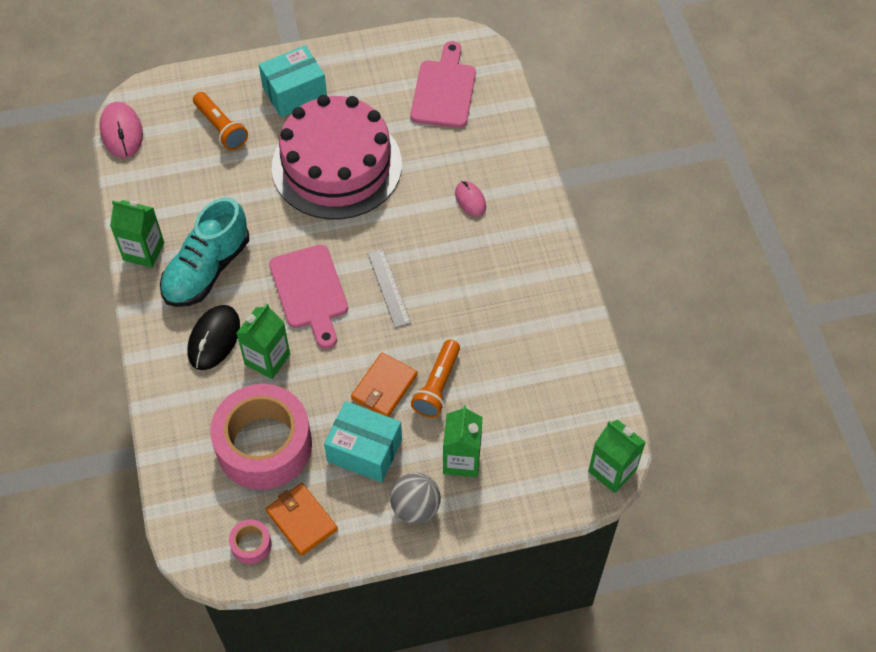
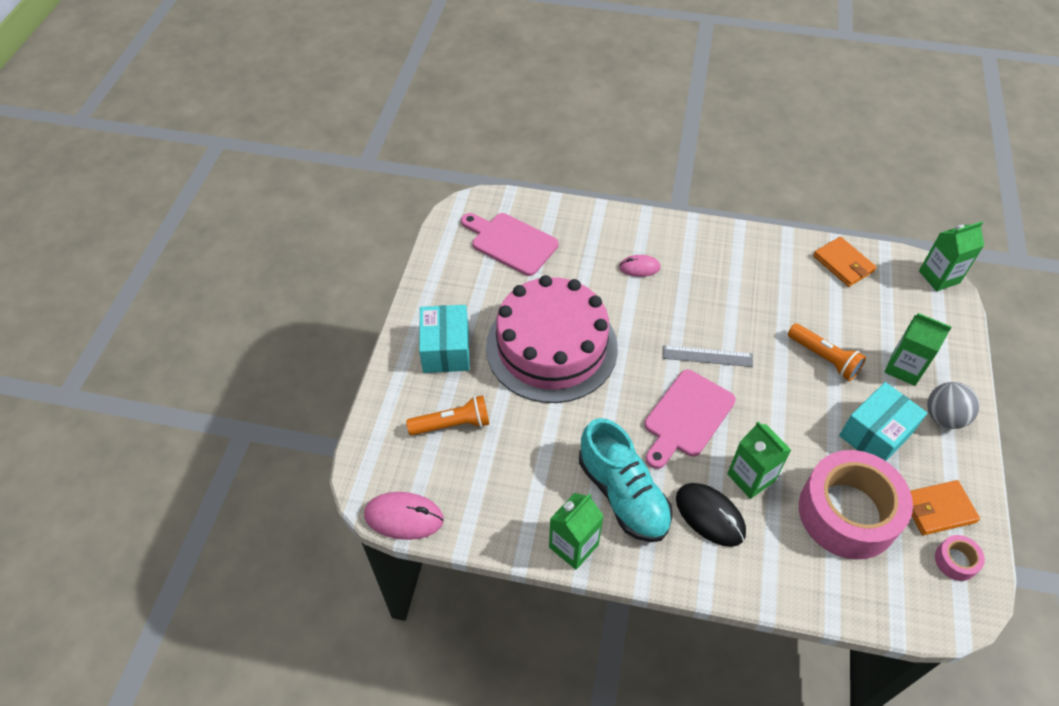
camera: 65 degrees left, 5 degrees down
pink cutting board [269,245,348,349] -> pink cutting board turned 120 degrees clockwise [644,370,736,469]
orange wallet [351,353,417,417] -> orange wallet moved to [813,237,876,287]

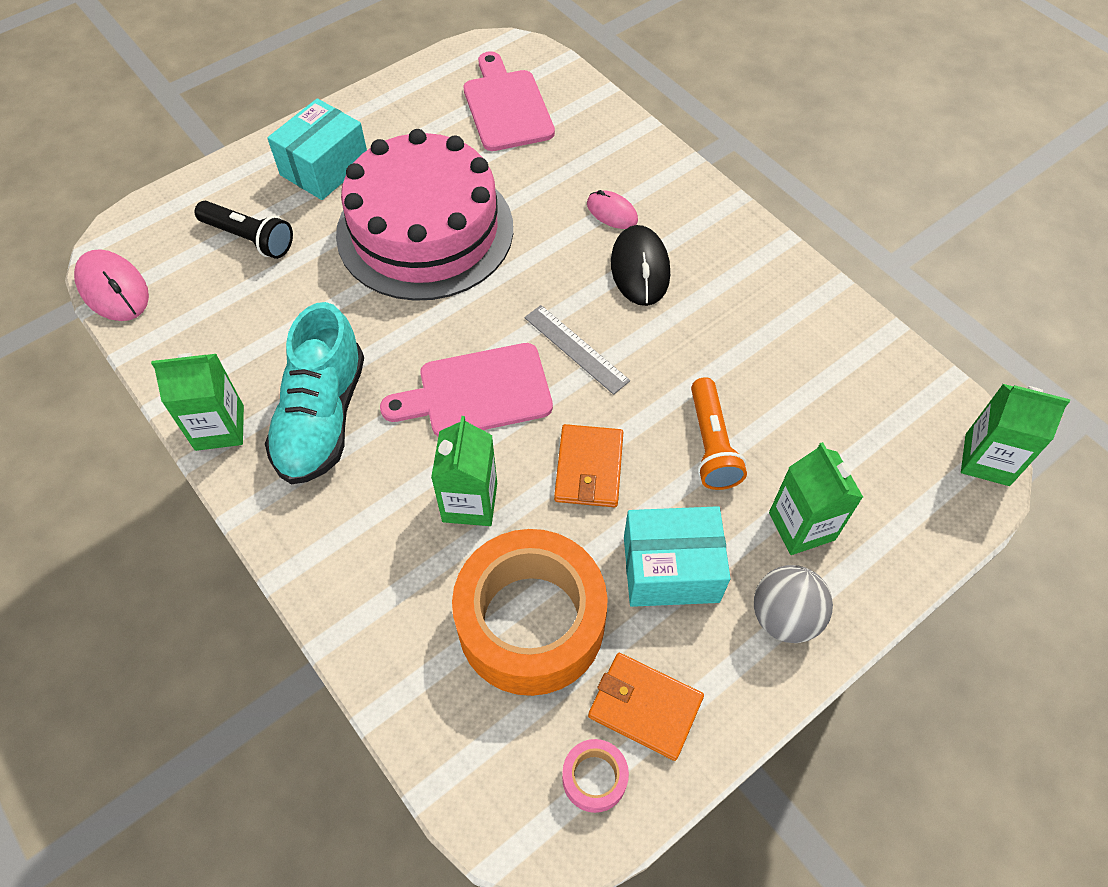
camera: 40 degrees right, 5 degrees up
orange flashlight [406,395,489,435] -> black flashlight [195,201,293,259]
black mouse [676,483,746,547] -> black mouse moved to [611,225,670,306]
pink tape [799,450,913,559] -> orange tape [452,529,608,696]
orange wallet [813,237,876,287] -> orange wallet moved to [554,424,623,507]

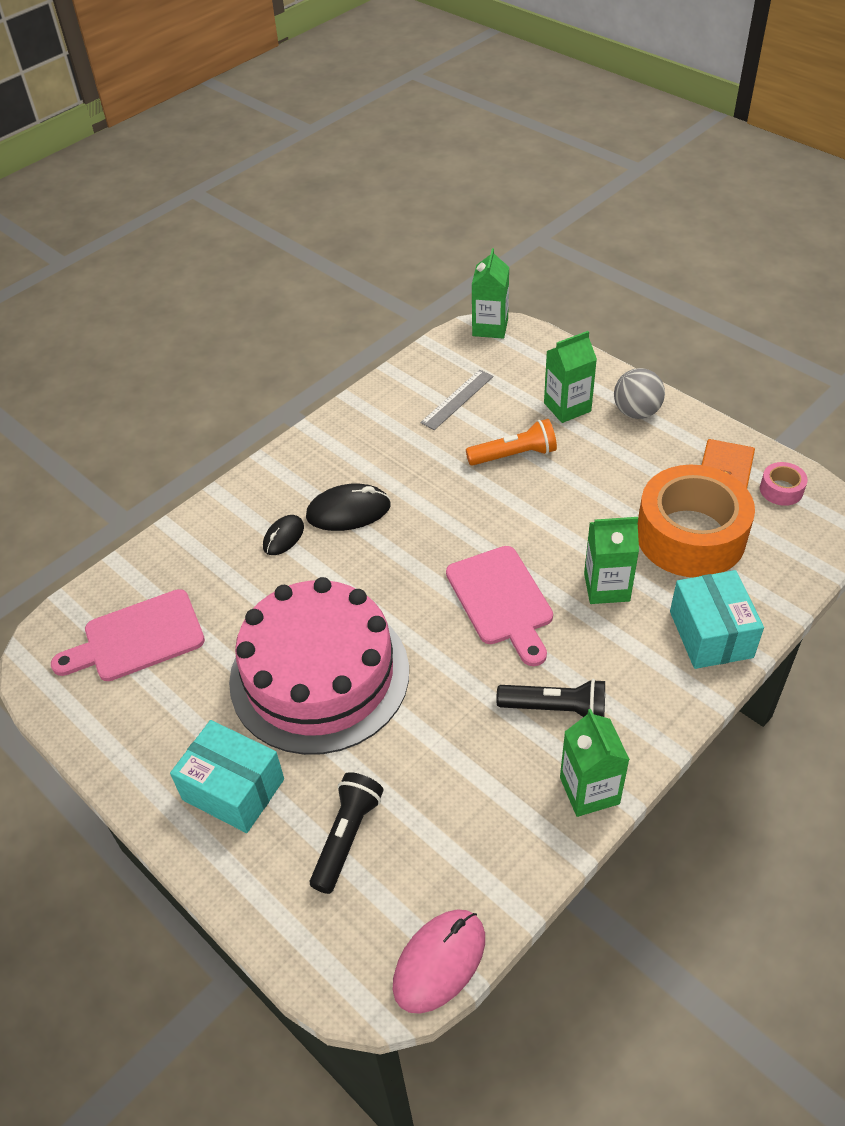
camera: 95 degrees left, 10 degrees down
turquoise shoe [265,302,364,484] -> black flashlight [496,679,605,717]
grey ruler [524,305,630,395] -> grey ruler moved to [420,370,493,430]
orange wallet [554,424,623,507] -> none
pink mouse [587,190,638,229] -> black mouse [263,515,304,555]
turquoise box [624,506,731,607] -> turquoise box moved to [670,570,764,669]

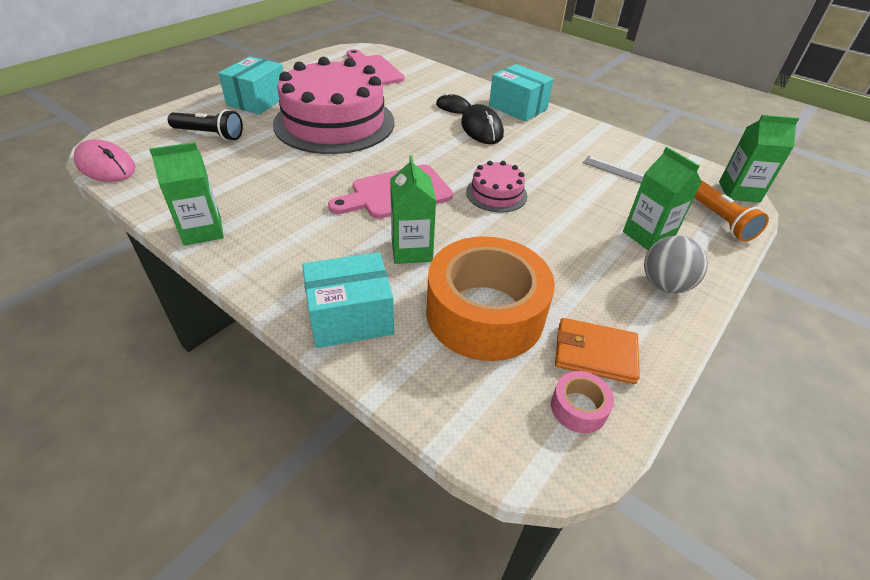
camera: 80 degrees right, 5 degrees down
orange flashlight [466,419,557,466] -> orange flashlight moved to [694,180,769,242]
black flashlight [496,679,605,717] -> none
none -> pink cake [466,161,527,213]
none -> turquoise box [489,64,554,122]

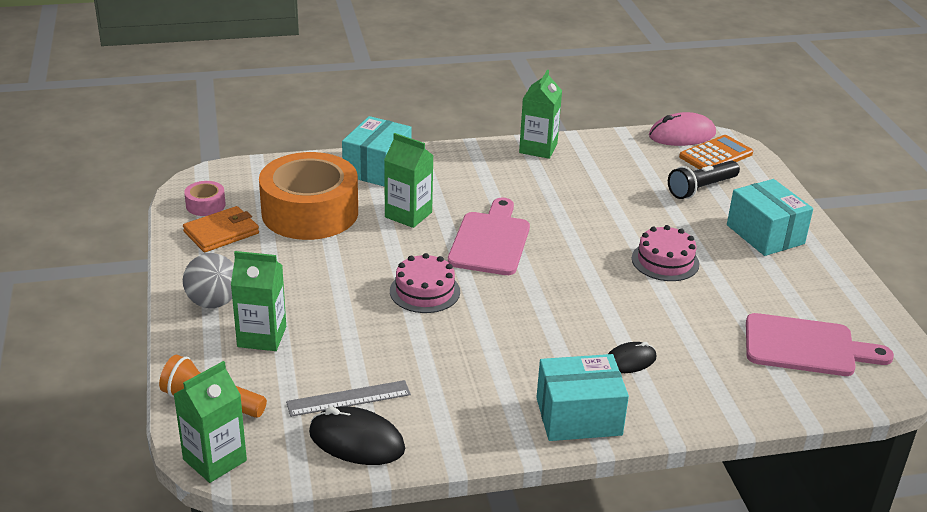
camera: 130 degrees right, 10 degrees down
pink cake [273,57,394,154] -> pink cake [632,225,699,281], size x0.44
black mouse [461,104,504,144] -> black mouse moved to [309,406,405,465]
none -> orange calculator [679,135,753,169]

